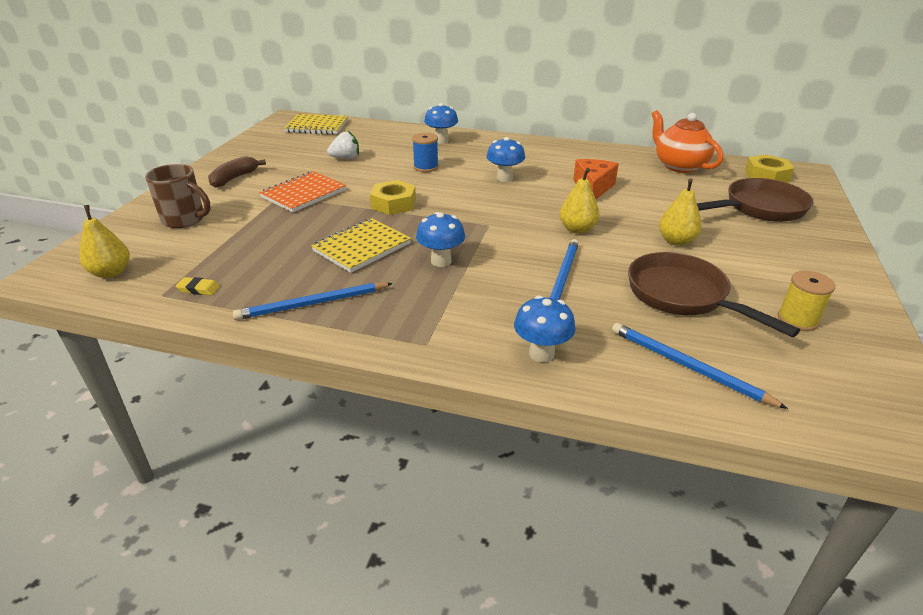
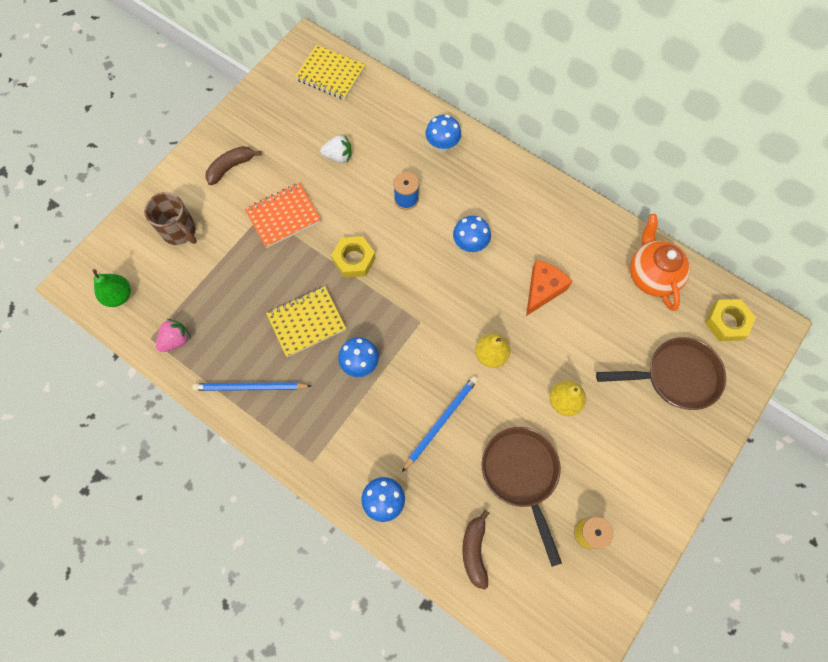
camera: 20 degrees right, 35 degrees up
yellow pear [79,205,130,278] -> green pear [92,269,131,307]
yellow eraser [176,277,220,295] -> pink strawberry [156,319,191,352]
blue pencil [612,323,788,409] -> brown banana [463,510,490,590]

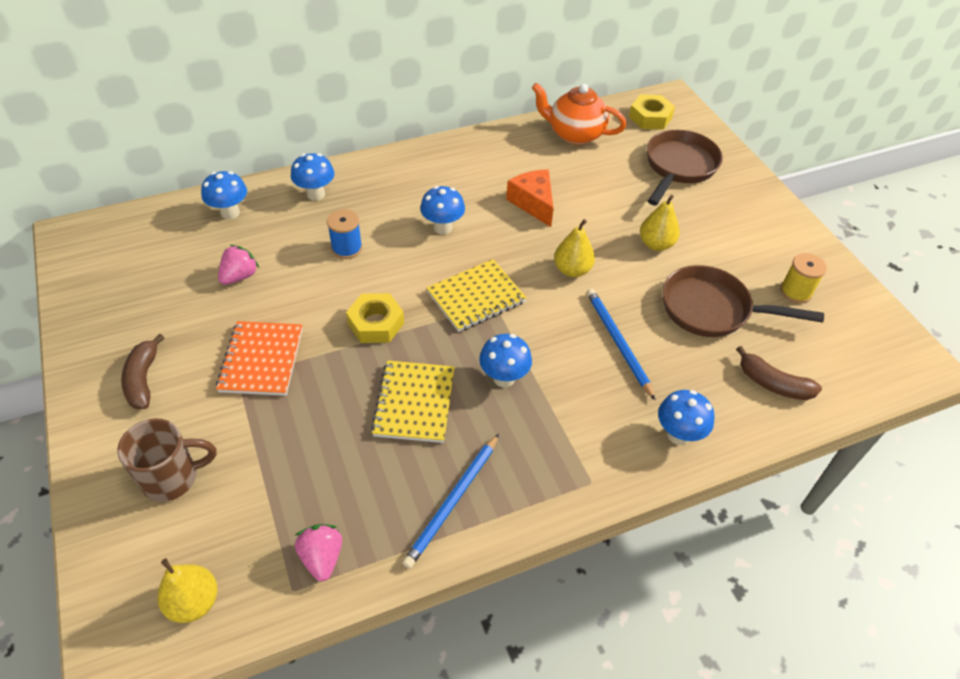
camera: 60 degrees left, 20 degrees down
green pear [92,269,131,307] -> yellow pear [157,559,217,623]
yellow notebook [295,45,365,100] -> yellow notebook moved to [427,259,527,332]
white strawberry [320,135,352,163] -> pink strawberry [218,245,259,285]
none -> blue mushroom [201,171,247,219]

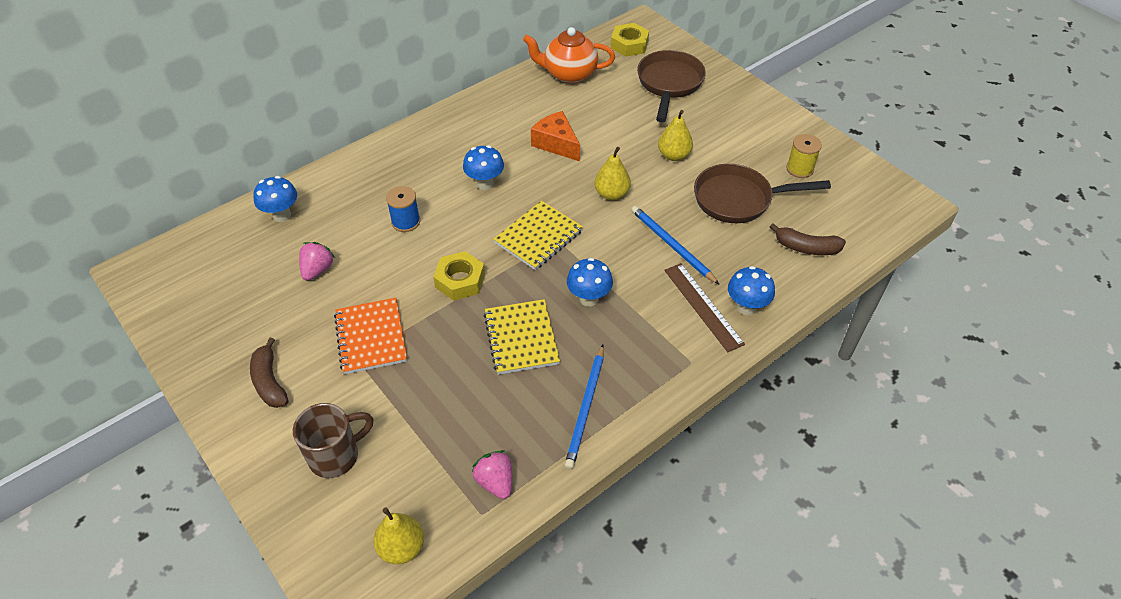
camera: 15 degrees left, 0 degrees up
blue mushroom [291,153,334,201] -> none
none -> brown ruler [664,263,745,352]

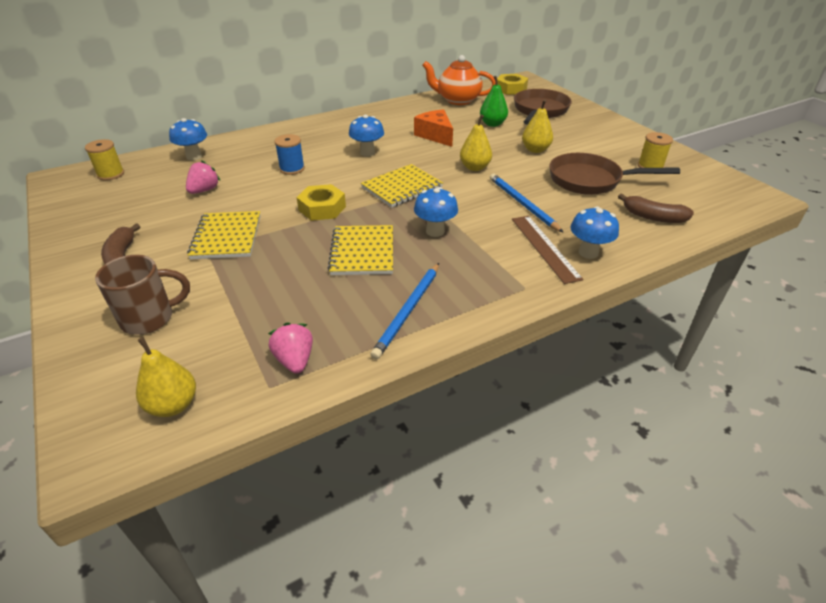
camera: 10 degrees right, 10 degrees down
orange notebook [334,298,407,374] -> yellow notebook [187,211,261,259]
none -> yellow spool [85,139,124,180]
none -> green pear [480,76,508,127]

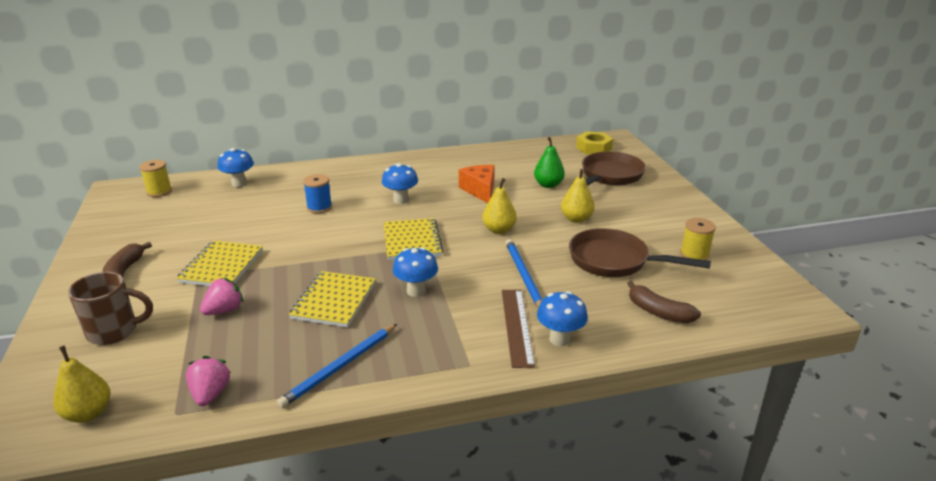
camera: 15 degrees right, 10 degrees down
pink strawberry [186,160,220,194] -> pink strawberry moved to [200,278,244,315]
yellow nut [296,184,346,221] -> none
yellow notebook [361,164,443,208] -> yellow notebook turned 75 degrees counterclockwise [384,218,443,260]
orange teapot [422,55,495,105] -> none

